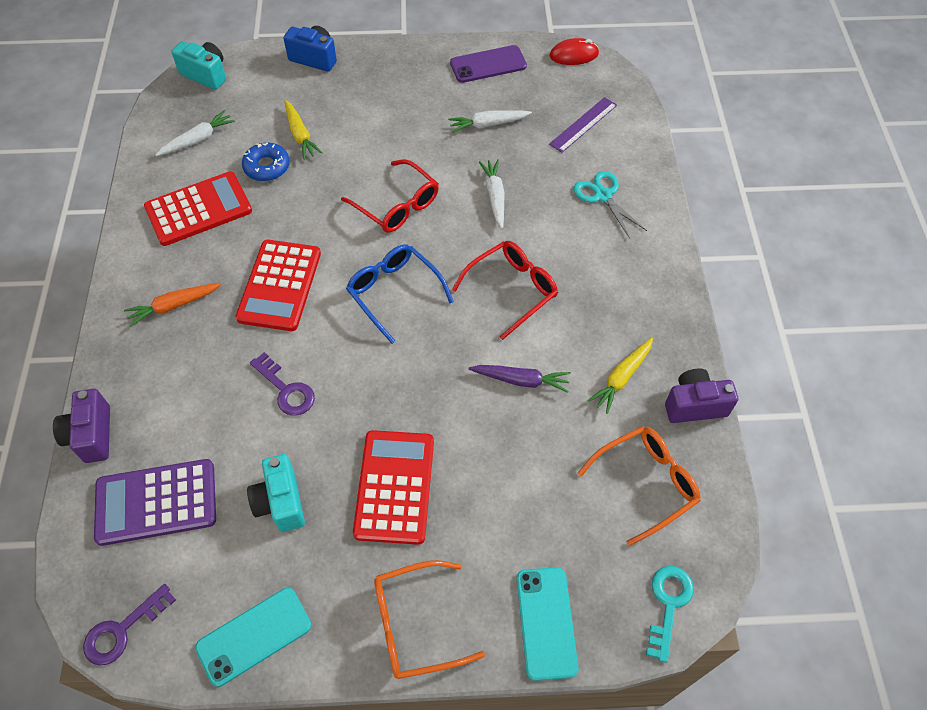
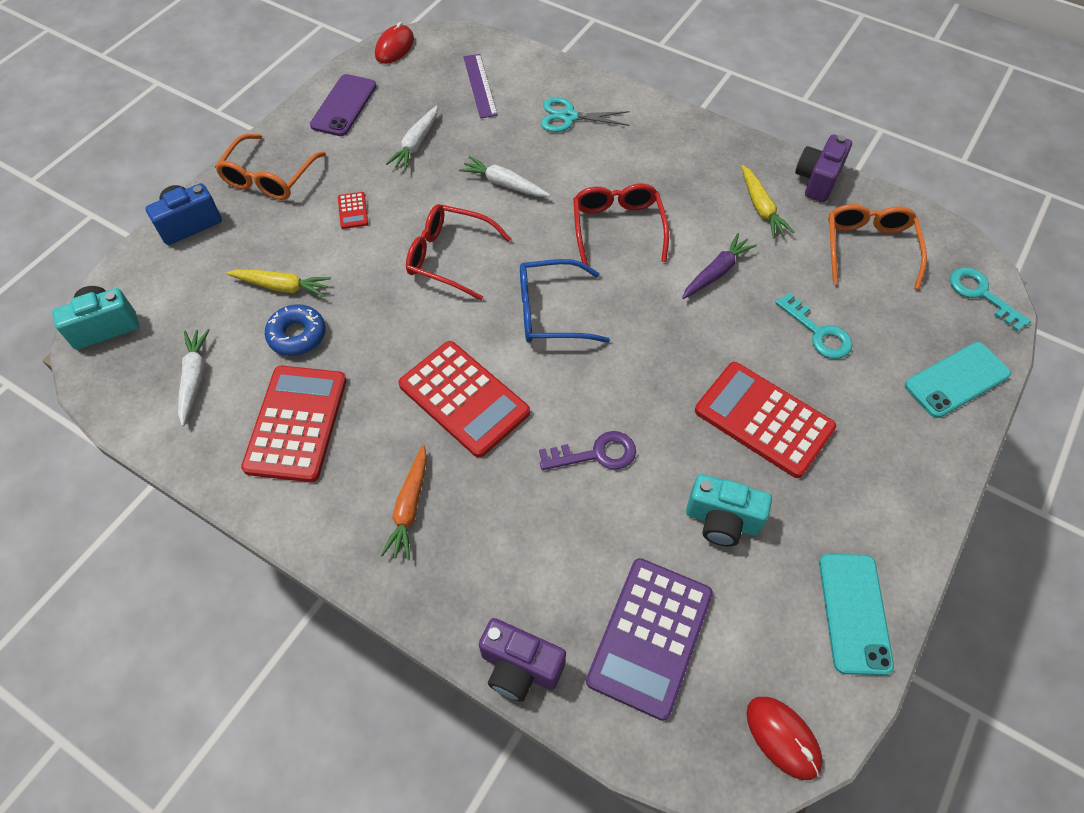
camera: 55 degrees left, 0 degrees up
purple key [83,584,176,666] -> red mouse [747,697,823,780]
red glasses [341,159,439,232] -> red glasses turned 150 degrees counterclockwise [406,204,512,301]
orange glasses [374,560,485,679] -> orange glasses moved to [215,134,326,200]
turquoise phone [516,567,579,681] -> turquoise phone turned 60 degrees counterclockwise [905,342,1011,418]
none -> red calculator [338,192,368,229]
none -> turquoise key [775,293,853,359]

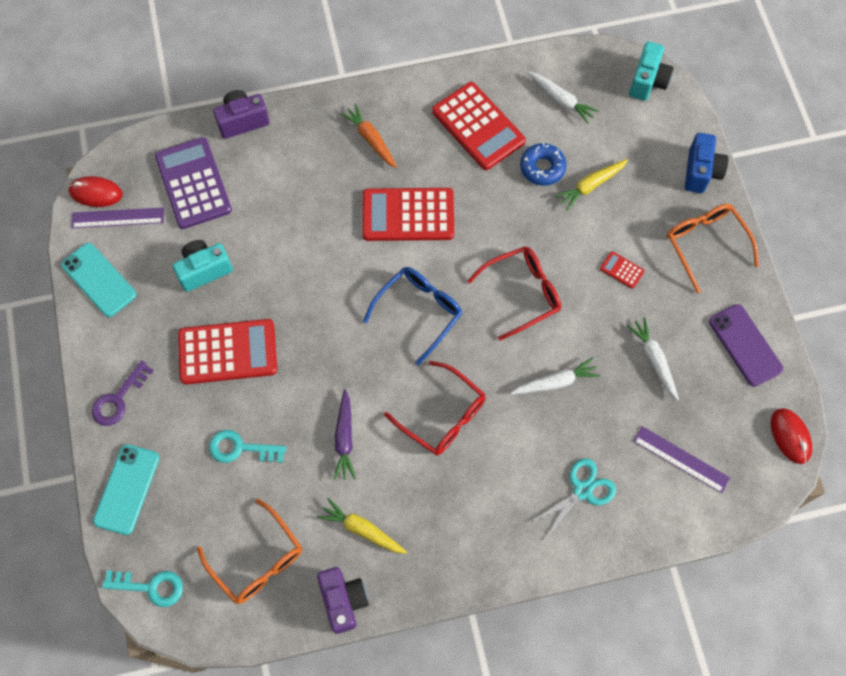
camera: 135 degrees right, 10 degrees up
purple key [539,431,636,470] -> purple key moved to [92,360,154,426]
none -> purple ruler [71,207,164,228]

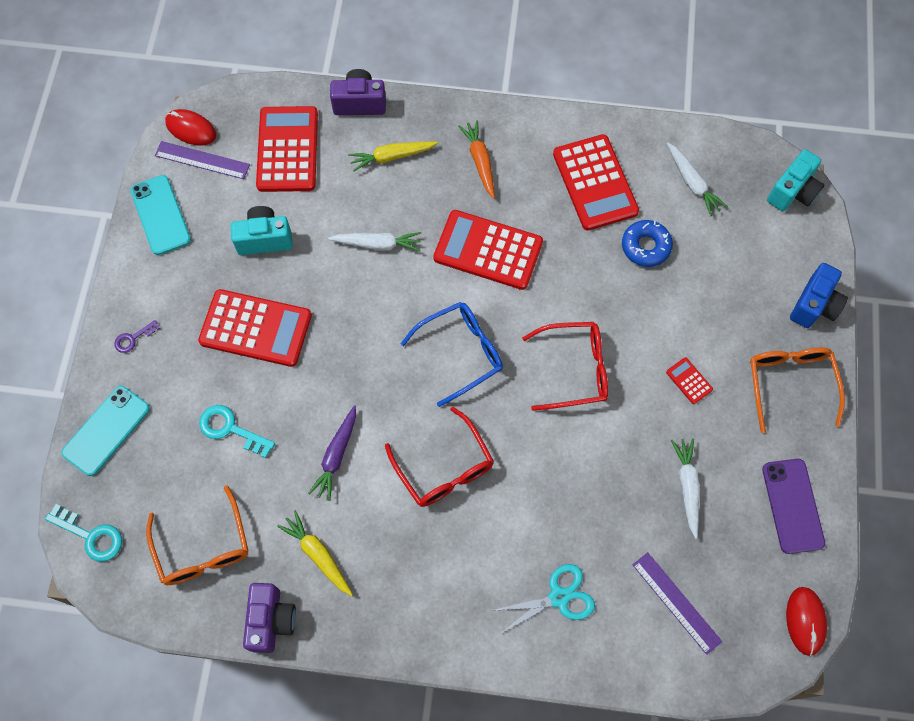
camera: 20 degrees right, 0 degrees up
purple key [92,360,154,426] -> purple key [114,320,160,353], size x0.61
purple calculator [155,137,232,229] -> red calculator [256,106,318,192]
white carrot [510,357,600,395] -> white carrot moved to [328,232,421,251]
yellow carrot [555,159,628,210] -> yellow carrot moved to [348,141,438,172]

